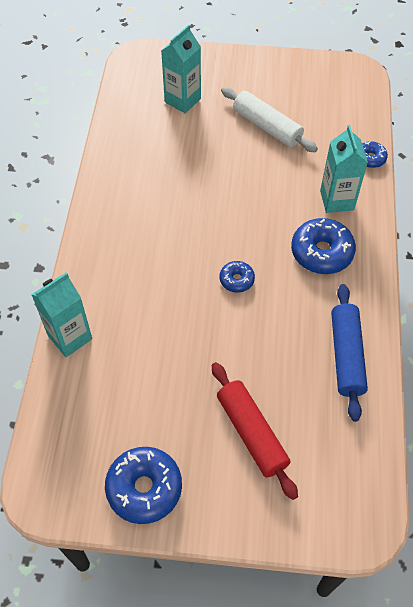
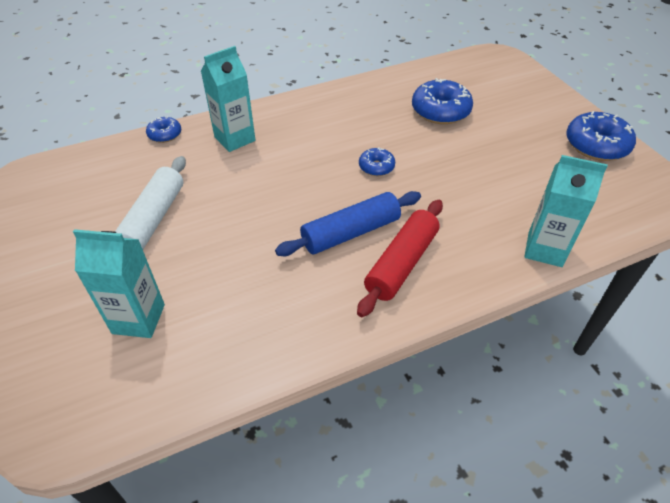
camera: 120 degrees left, 10 degrees down
red rolling pin [212,362,298,500] -> red rolling pin moved to [357,200,443,317]
blue donut [291,218,356,274] -> blue donut moved to [412,78,473,124]
blue rolling pin [331,284,368,422] -> blue rolling pin moved to [275,191,421,256]

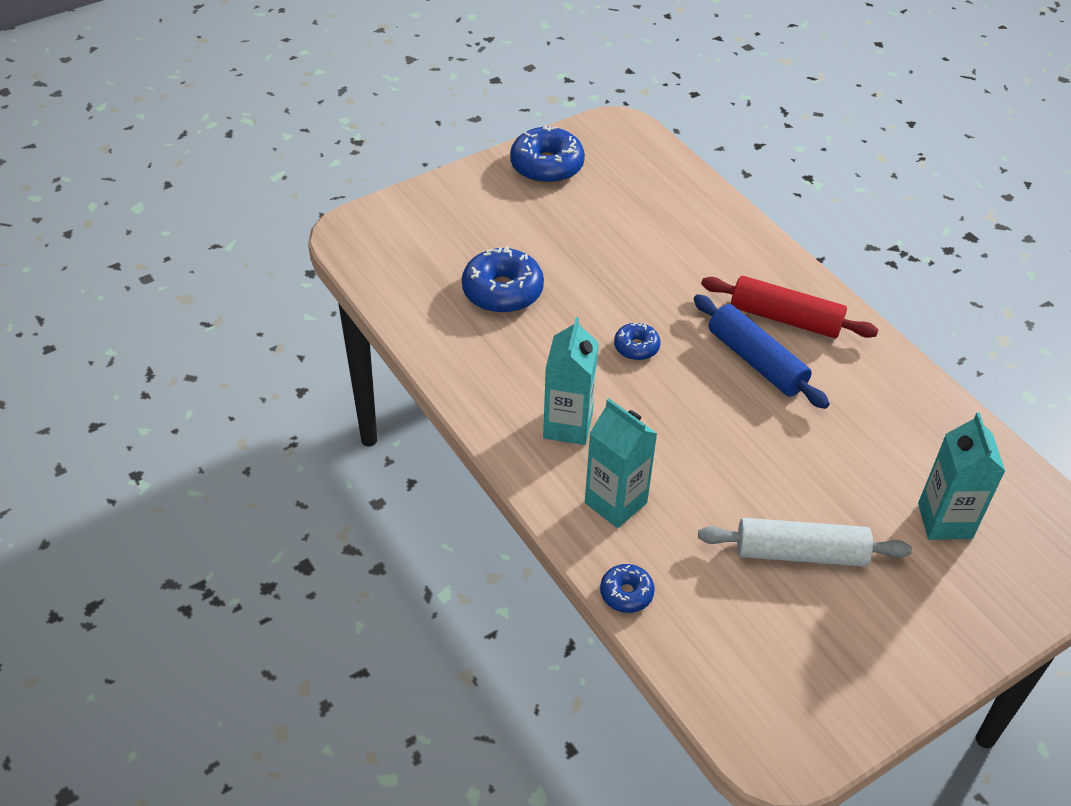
camera: 100 degrees left, 0 degrees up
turquoise carton [524,155,608,267] -> turquoise carton moved to [543,317,599,445]

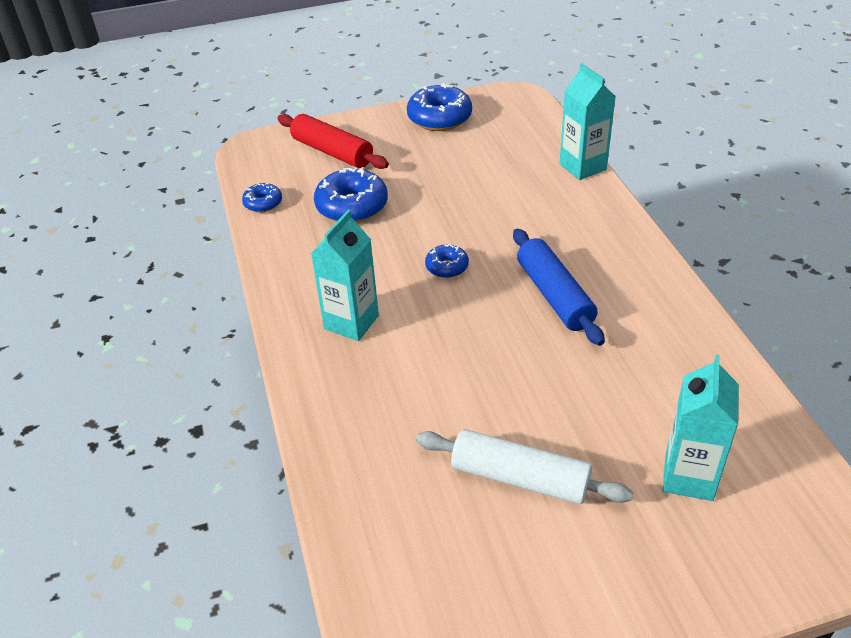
camera: 20 degrees right, 5 degrees down
turquoise carton [585,398,657,528] -> turquoise carton moved to [560,63,616,180]
blue donut [600,564,655,613] -> blue donut moved to [242,183,282,213]
red rolling pin [701,276,878,338] -> red rolling pin moved to [277,114,389,169]

